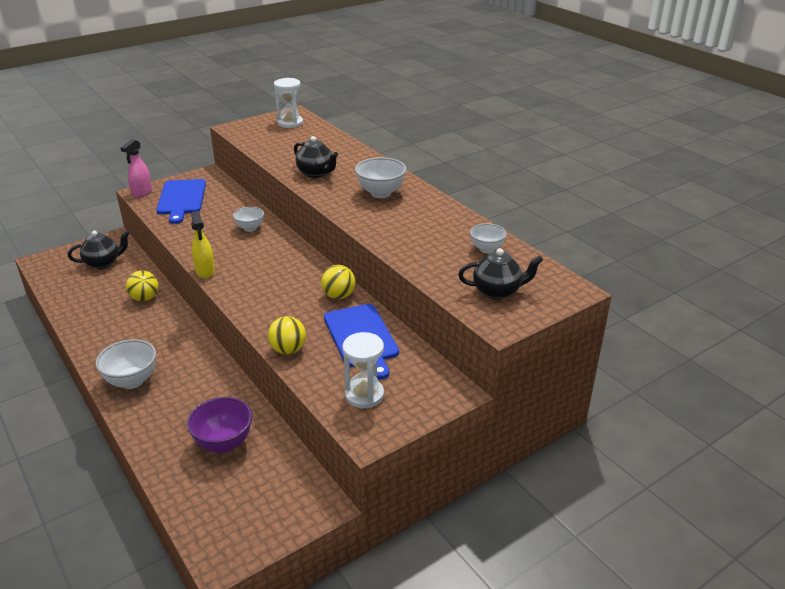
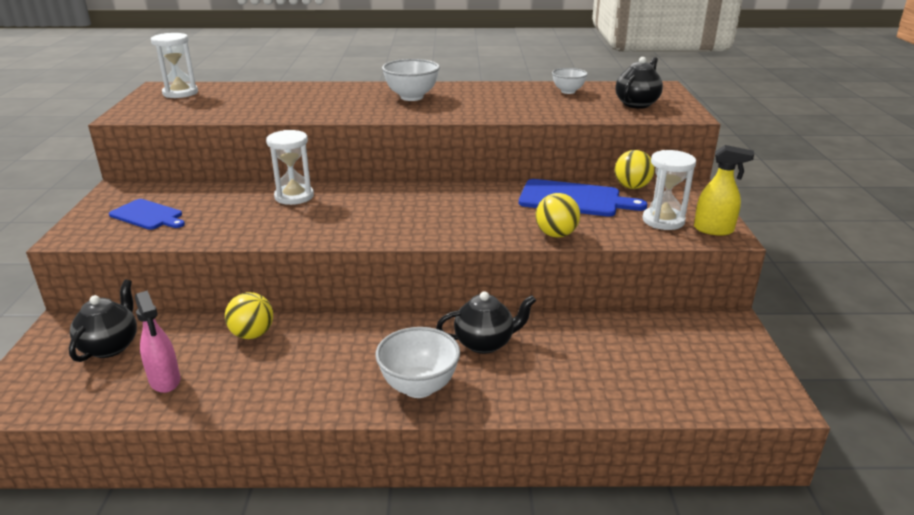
camera: 55 degrees left, 5 degrees down
pink spray bottle [121,139,152,198] -> pink spray bottle moved to [135,291,180,393]
blue cutting board [156,179,206,224] -> blue cutting board [109,199,185,230], size x0.65
purple bowl [187,397,252,453] -> none
yellow spray bottle [191,211,215,278] -> yellow spray bottle moved to [694,145,754,235]
white bowl [233,207,264,232] -> white hourglass [266,130,314,205]
black teapot [294,136,338,178] -> black teapot moved to [436,291,536,354]
yellow ball [321,265,356,299] -> yellow ball moved to [615,150,655,189]

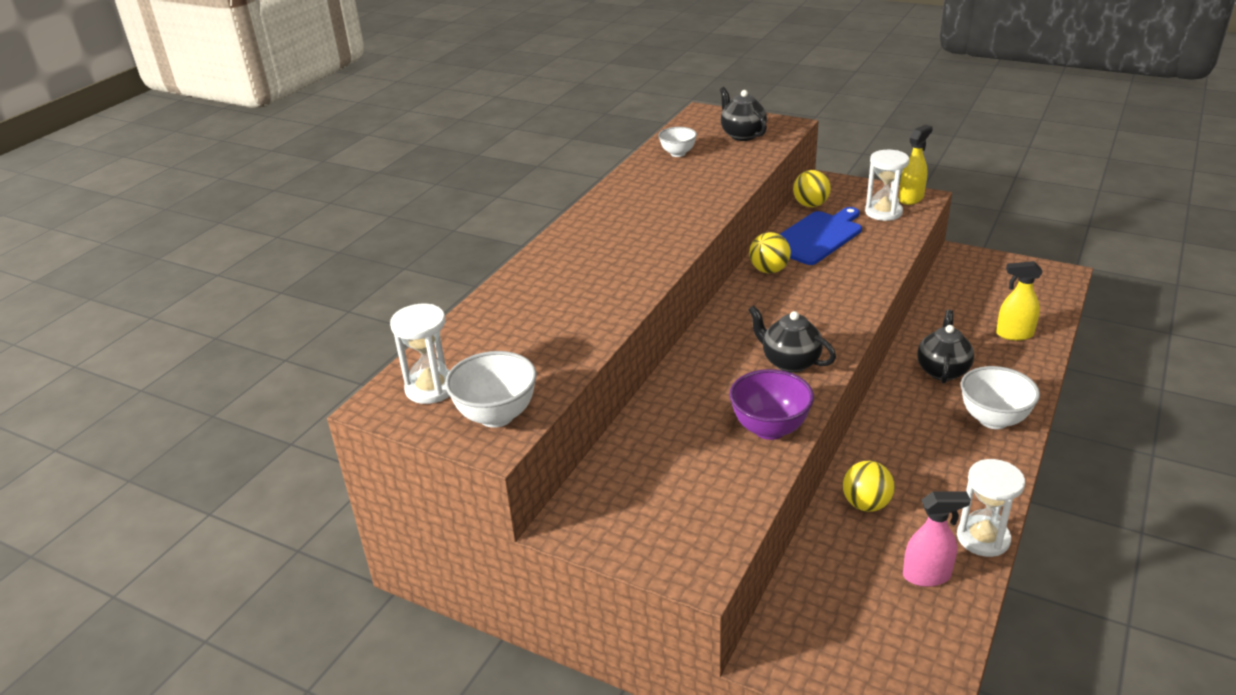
camera: 60 degrees left, 5 degrees up
black teapot [69,279,137,362] -> black teapot moved to [748,305,836,373]
blue cutting board [109,199,185,230] -> none
white hourglass [266,130,314,205] -> white hourglass moved to [957,459,1025,557]
white bowl [382,59,440,101] -> white bowl moved to [445,351,537,428]
yellow ball [535,193,580,237] -> yellow ball moved to [749,232,791,274]
none -> purple bowl [729,369,814,440]
none -> yellow spray bottle [996,261,1043,341]

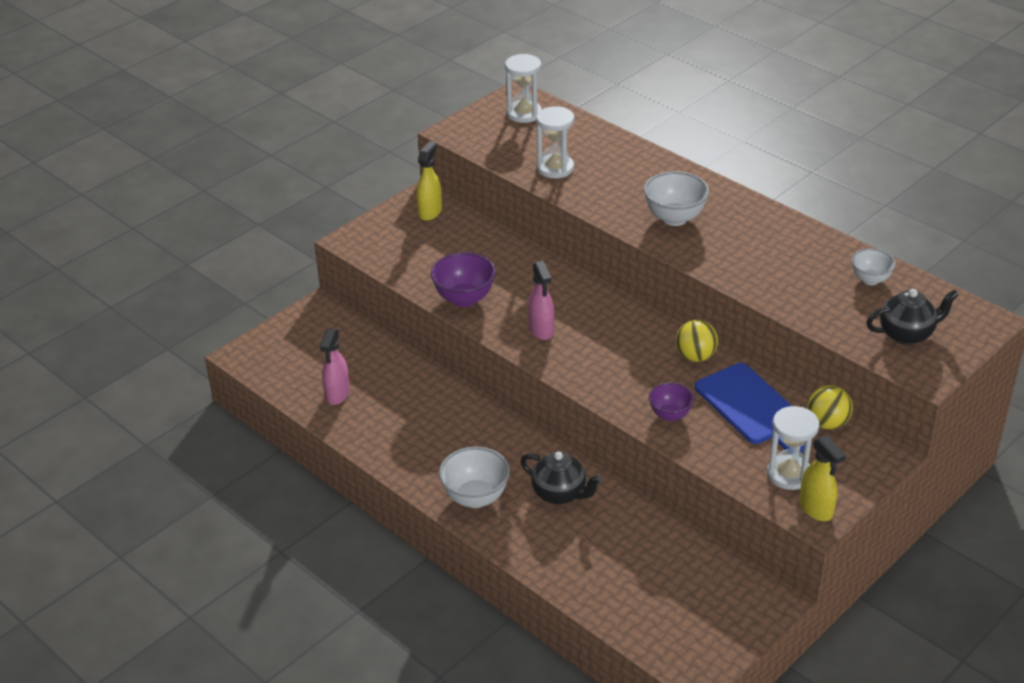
camera: 105 degrees right, 5 degrees up
white bowl [445,351,537,428] -> white bowl moved to [644,171,709,226]
black teapot [748,305,836,373] -> pink spray bottle [528,261,554,340]
yellow ball [843,461,895,512] -> none
white hourglass [957,459,1025,557] -> white hourglass moved to [536,106,574,178]
yellow spray bottle [996,261,1043,341] -> yellow spray bottle moved to [417,141,442,221]
none -> purple bowl [649,383,694,421]

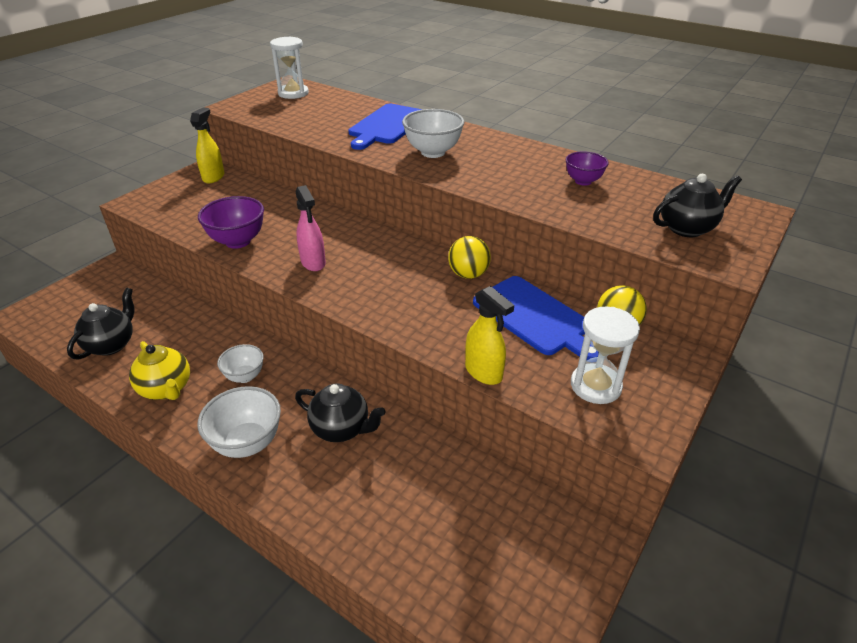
camera: 10 degrees left, 0 degrees up
pink spray bottle [320,329,350,405] -> black teapot [67,287,135,360]
white hourglass [536,106,574,178] -> none
purple bowl [649,383,694,421] -> purple bowl moved to [566,151,609,186]
yellow spray bottle [799,436,846,521] -> yellow spray bottle moved to [465,286,514,385]
white bowl [852,248,896,285] -> white bowl moved to [217,344,264,383]
none -> yellow teapot [129,341,190,400]
none -> blue cutting board [348,103,423,150]

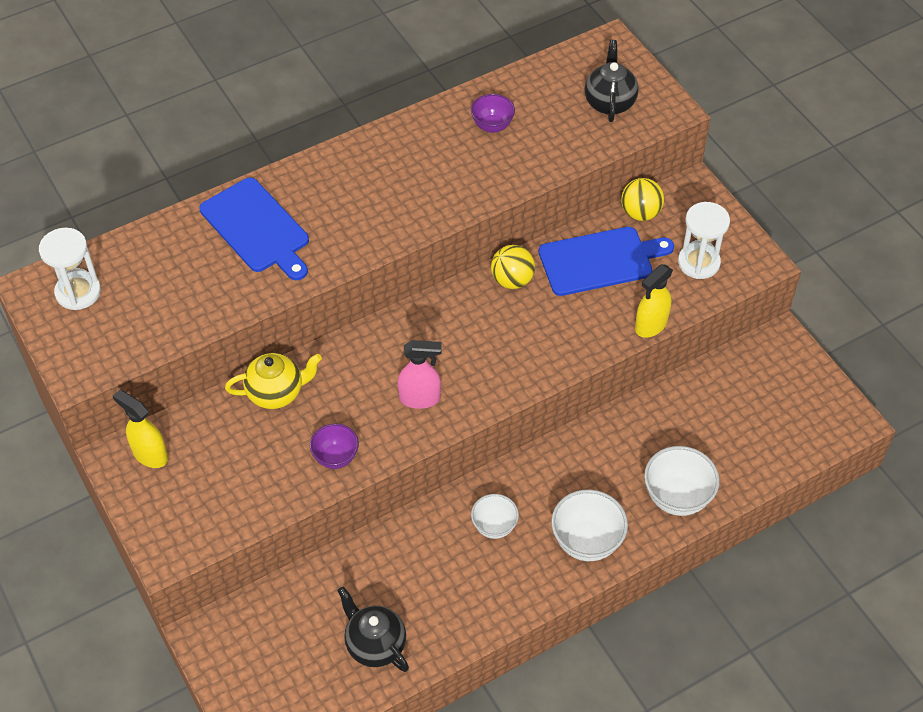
camera: 65 degrees left, 15 degrees up
yellow teapot [129,341,190,400] -> yellow teapot moved to [225,353,322,409]
purple bowl [198,196,264,249] -> purple bowl [310,424,359,469], size x0.63
black teapot [295,384,385,442] -> none
white bowl [402,109,464,158] -> white bowl moved to [644,446,720,516]
yellow spray bottle [465,286,514,385] -> yellow spray bottle turned 150 degrees clockwise [635,264,673,338]

